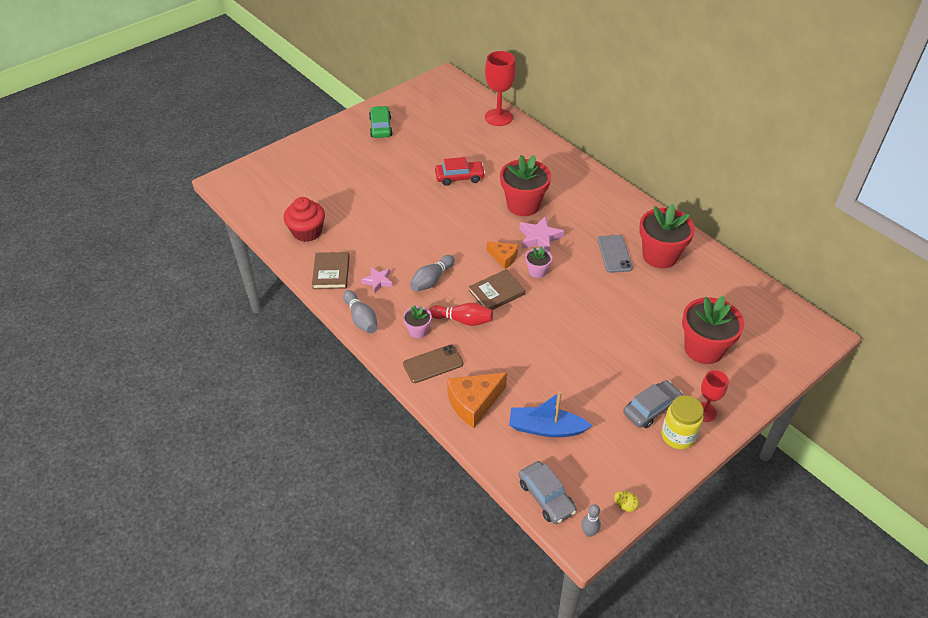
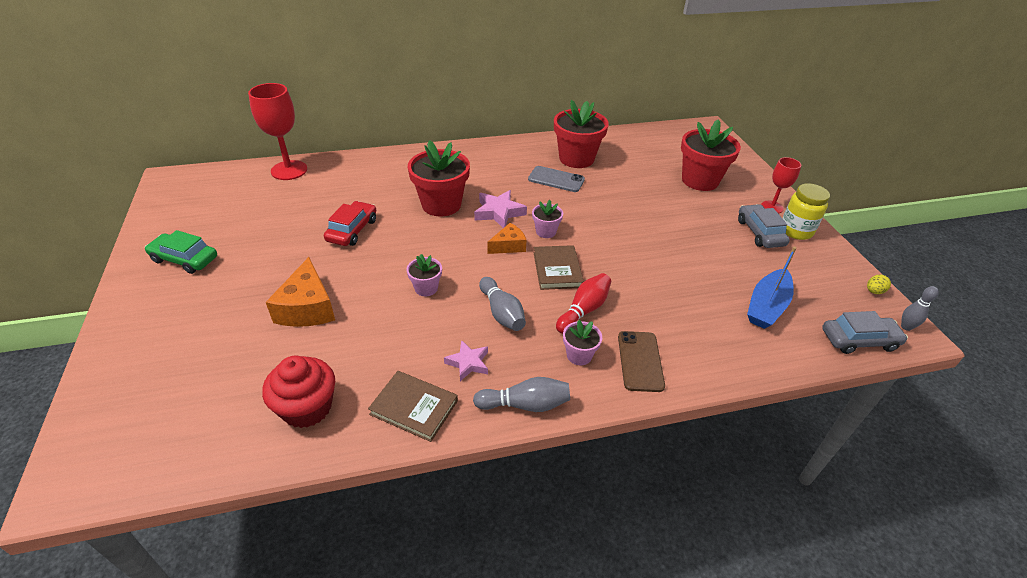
camera: 65 degrees left, 5 degrees down
orange cheese [447,372,507,428] -> orange cheese moved to [266,257,335,327]
none -> pink flower pot [407,254,442,296]

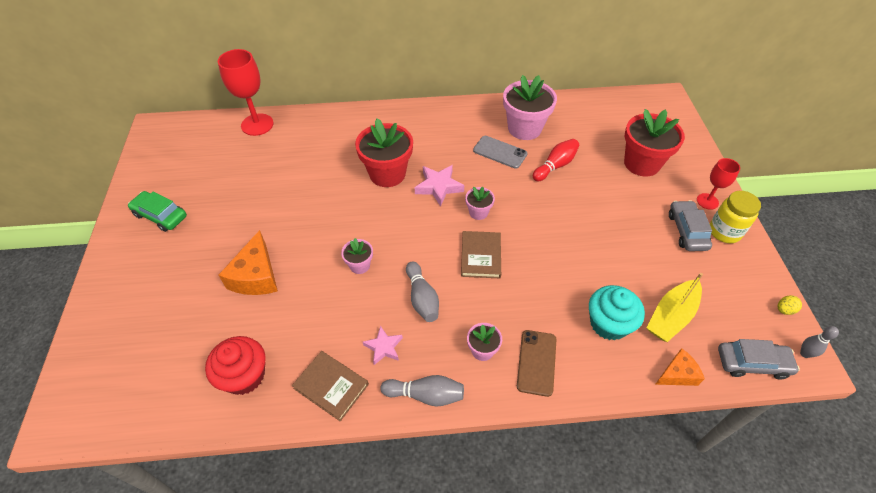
camera: 10 degrees right, 10 degrees up
red car [324,201,376,246] -> none
orange cheese [488,223,527,254] -> orange cheese moved to [655,348,705,386]
red flower pot [554,100,609,168] -> pink flower pot [503,75,557,140]
red bowling pin [556,273,611,334] -> red bowling pin moved to [533,139,579,181]
blue boat [747,247,796,329] -> yellow boat [647,273,703,342]
none -> turquoise cupcake [589,285,645,340]

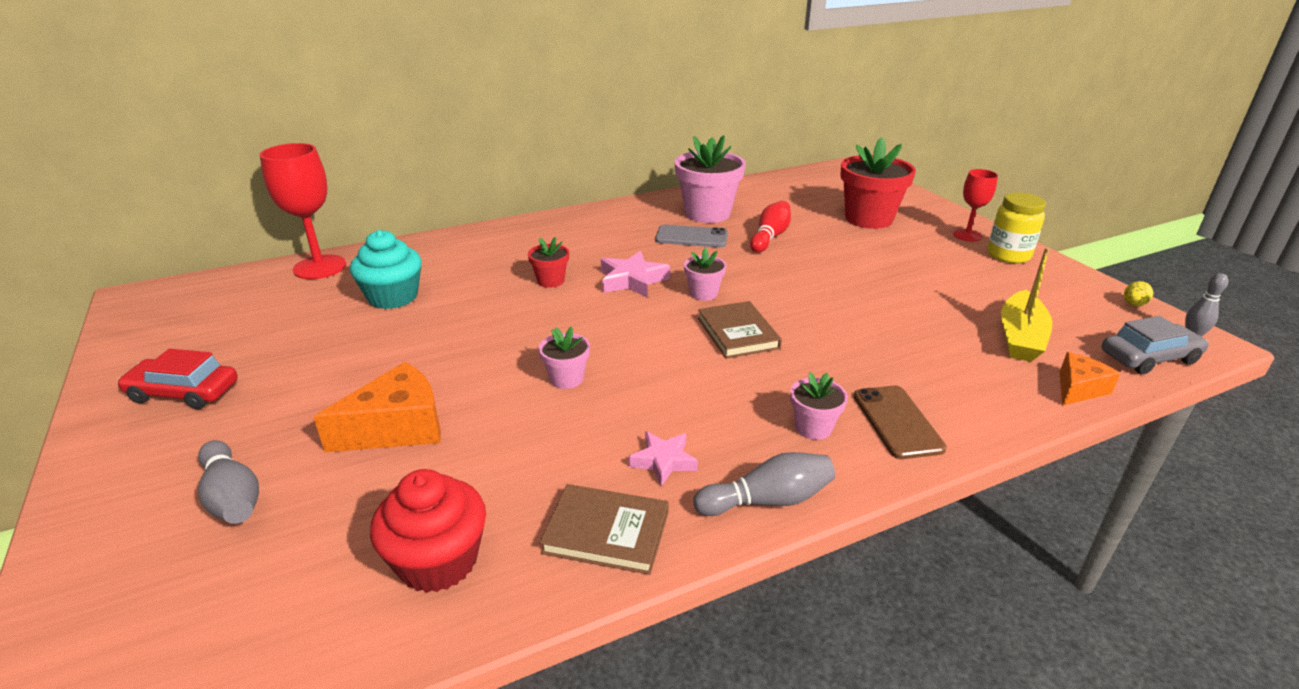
camera: 20 degrees left, 20 degrees down
green car [128,191,187,232] -> red car [117,349,238,409]
orange cheese [219,230,278,295] -> orange cheese turned 105 degrees counterclockwise [313,362,441,452]
red flower pot [355,118,413,187] -> red flower pot [528,237,569,288], size x0.50
grey bowling pin [406,261,439,322] -> grey bowling pin moved to [198,440,259,524]
turquoise cupcake [589,285,645,340] -> turquoise cupcake moved to [350,230,422,309]
grey car [669,200,712,251] -> none

